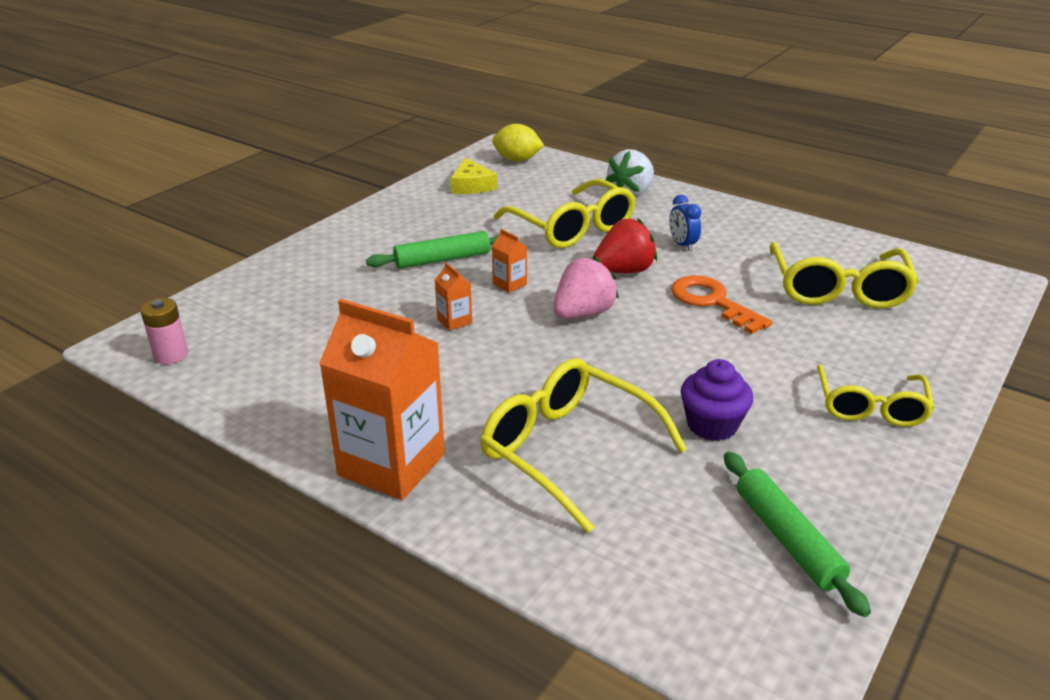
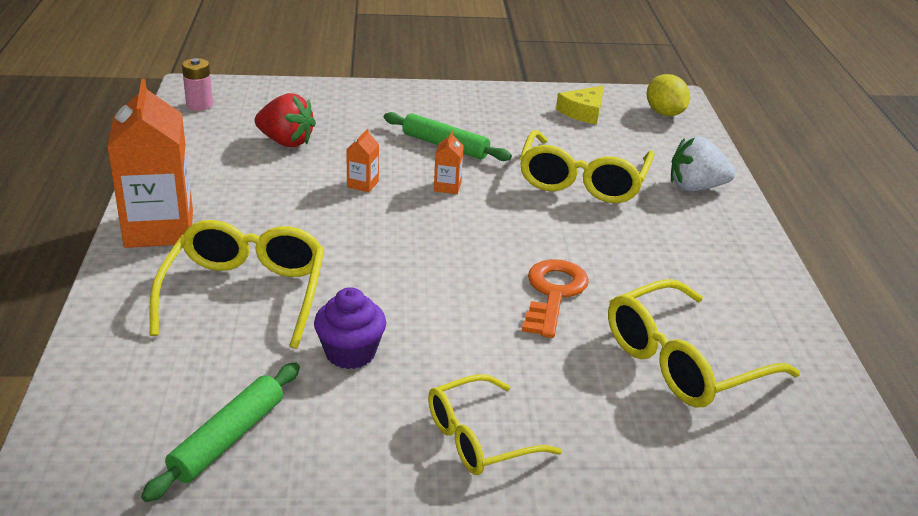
camera: 50 degrees right, 0 degrees up
pink strawberry [553,256,619,319] -> none
red strawberry [594,218,657,273] -> red strawberry moved to [255,93,316,147]
blue clock [669,195,701,251] -> none

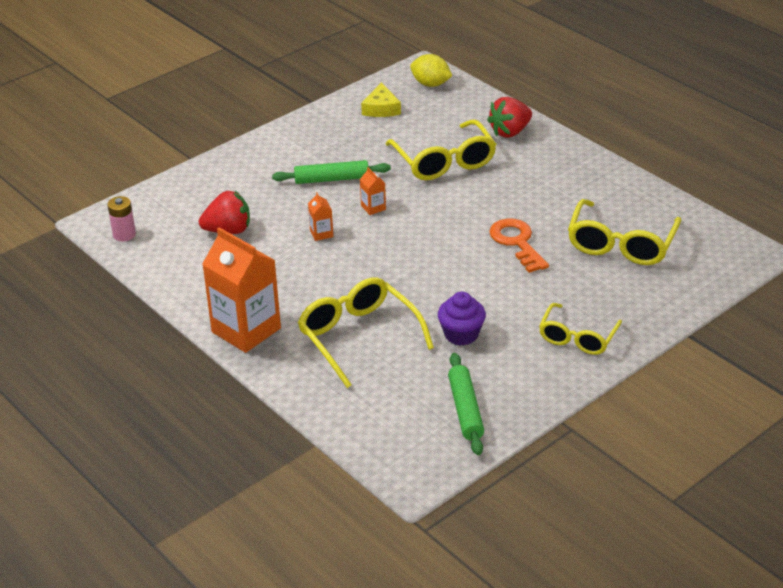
camera: 35 degrees left, 5 degrees up
white strawberry [671,136,736,191] -> red strawberry [487,97,532,138]

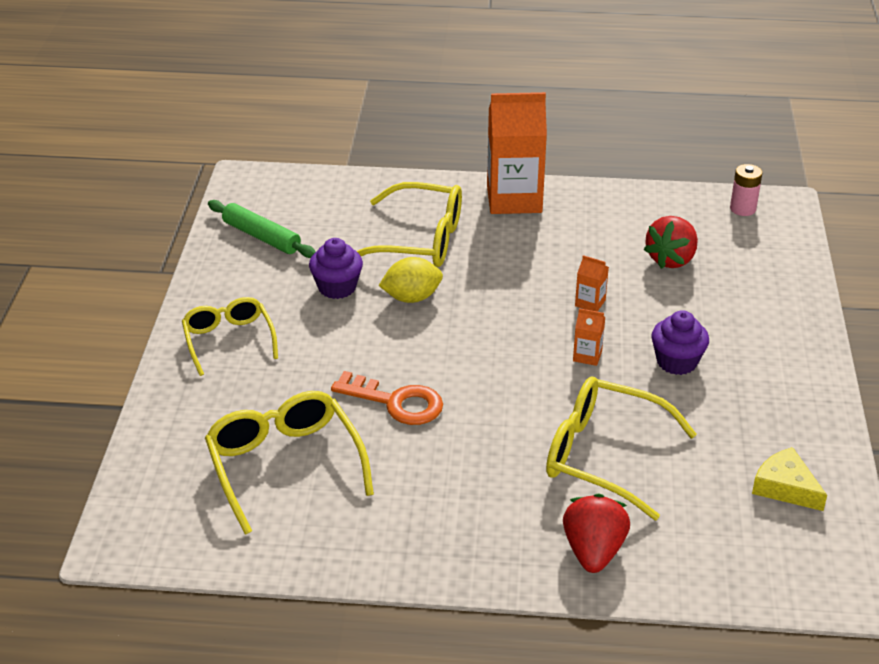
camera: 135 degrees right, 0 degrees up
green rolling pin [272,160,391,184] -> purple cupcake [651,310,709,375]
yellow lemon [410,54,452,87] -> yellow lemon moved to [379,257,443,303]

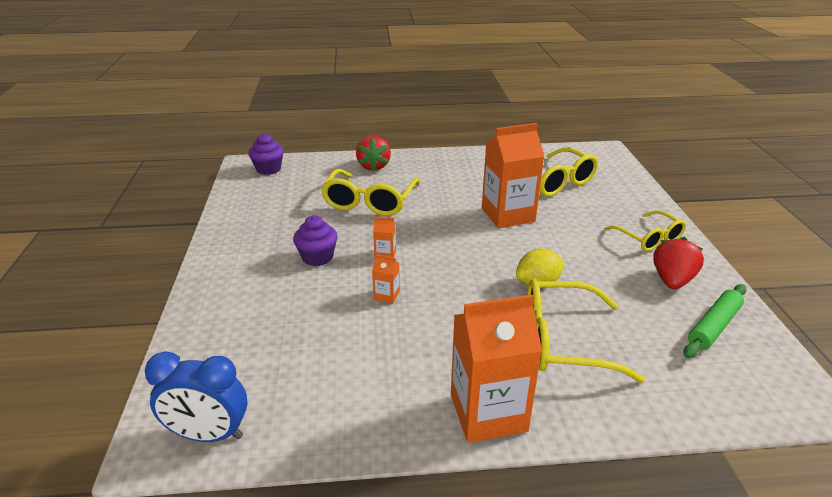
camera: 170 degrees right, 5 degrees down
green rolling pin [208,200,316,258] -> green rolling pin turned 75 degrees counterclockwise [684,284,746,358]
purple cupcake [309,238,363,299] -> purple cupcake moved to [248,134,284,175]
orange key [331,371,443,425] -> orange carton [482,123,544,228]
yellow glasses [546,377,697,520] -> yellow glasses turned 90 degrees clockwise [321,169,419,216]
red strawberry [644,216,698,269] -> red strawberry moved to [653,237,704,289]
pink battery [730,164,762,216] -> blue clock [145,351,248,442]
yellow cheese [752,447,827,511] -> none

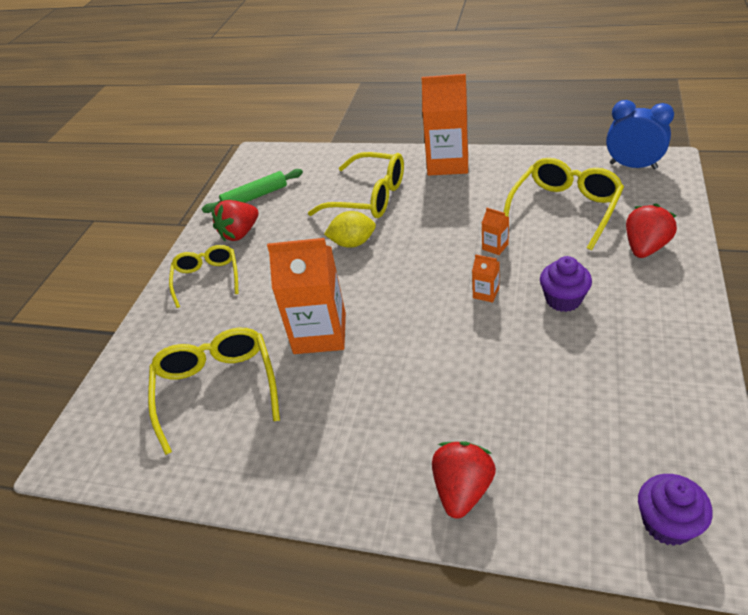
camera: 155 degrees left, 10 degrees up
yellow glasses [321,169,419,216] -> yellow glasses moved to [504,158,624,250]
none -> red strawberry [626,204,677,258]

